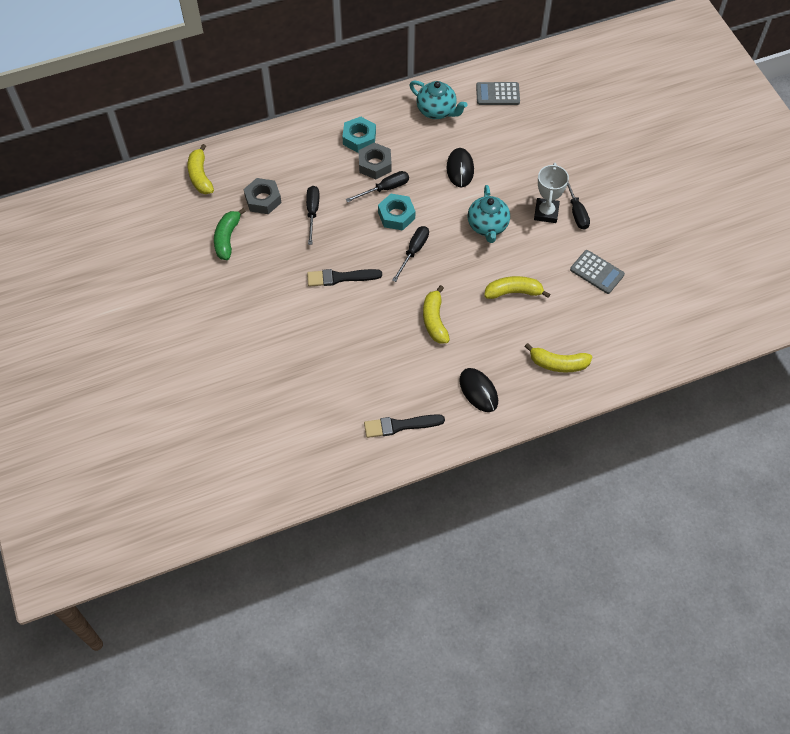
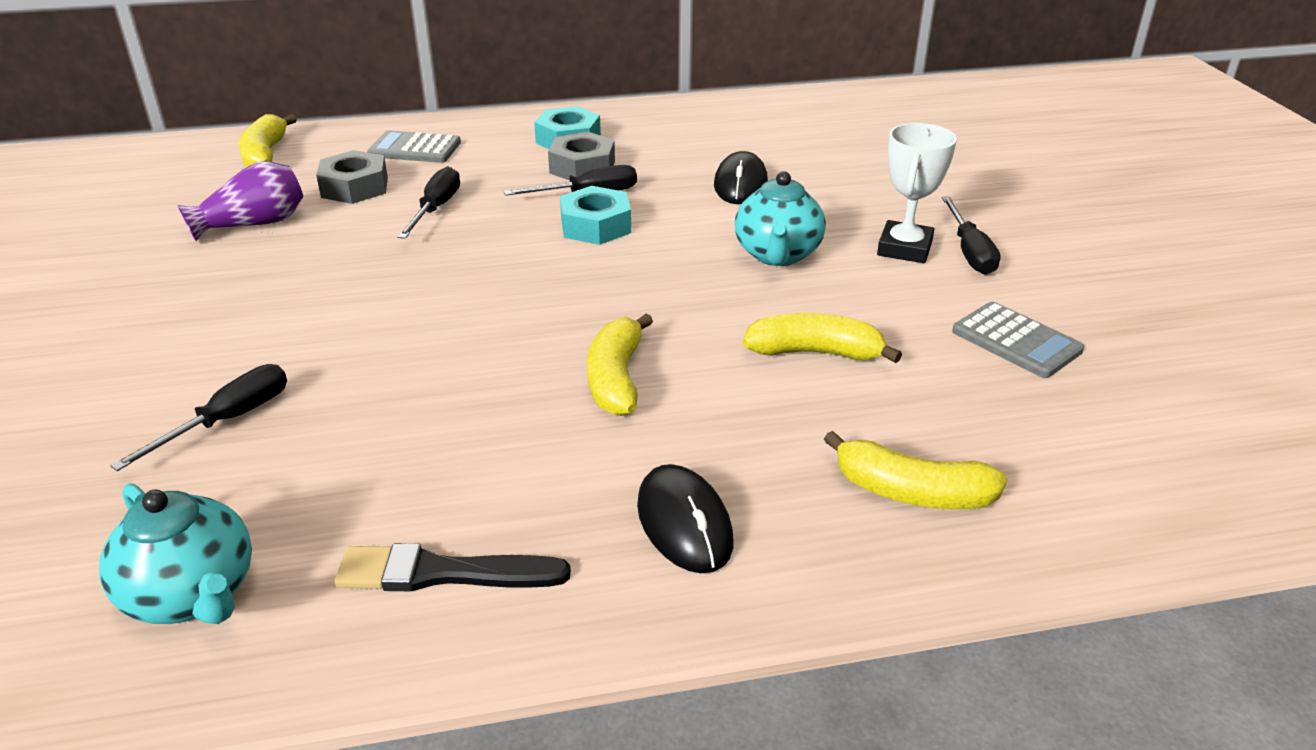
camera: 10 degrees right, 25 degrees down
green banana [214,208,246,260] -> purple vase [178,161,303,241]
black brush [307,269,382,287] -> none
black screwdriver [392,226,429,282] -> black screwdriver moved to [110,364,287,471]
turquoise teapot [409,81,468,119] -> turquoise teapot moved to [99,483,252,624]
grey calculator [476,82,520,105] -> grey calculator moved to [367,130,461,163]

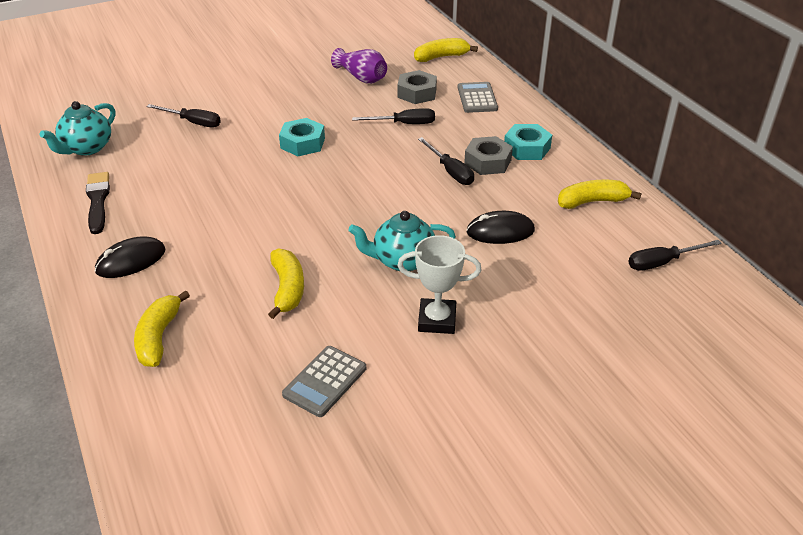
camera: 75 degrees right, 5 degrees up
turquoise nut [560,186,631,245] -> turquoise nut moved to [279,118,325,156]
yellow banana [587,314,653,416] -> yellow banana moved to [558,179,641,209]
black screwdriver [942,196,1000,275] -> black screwdriver moved to [628,240,722,271]

